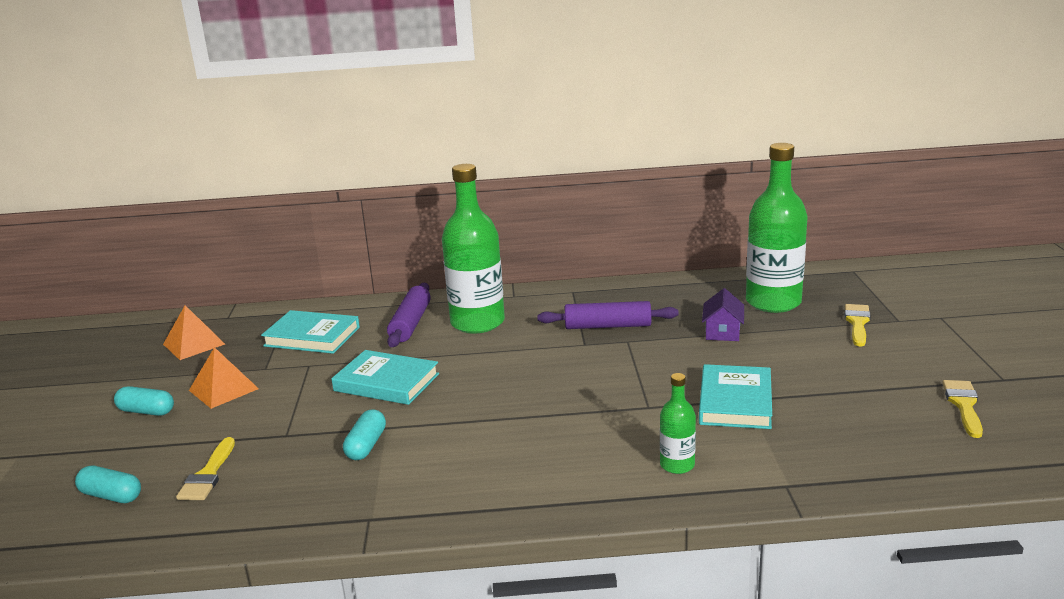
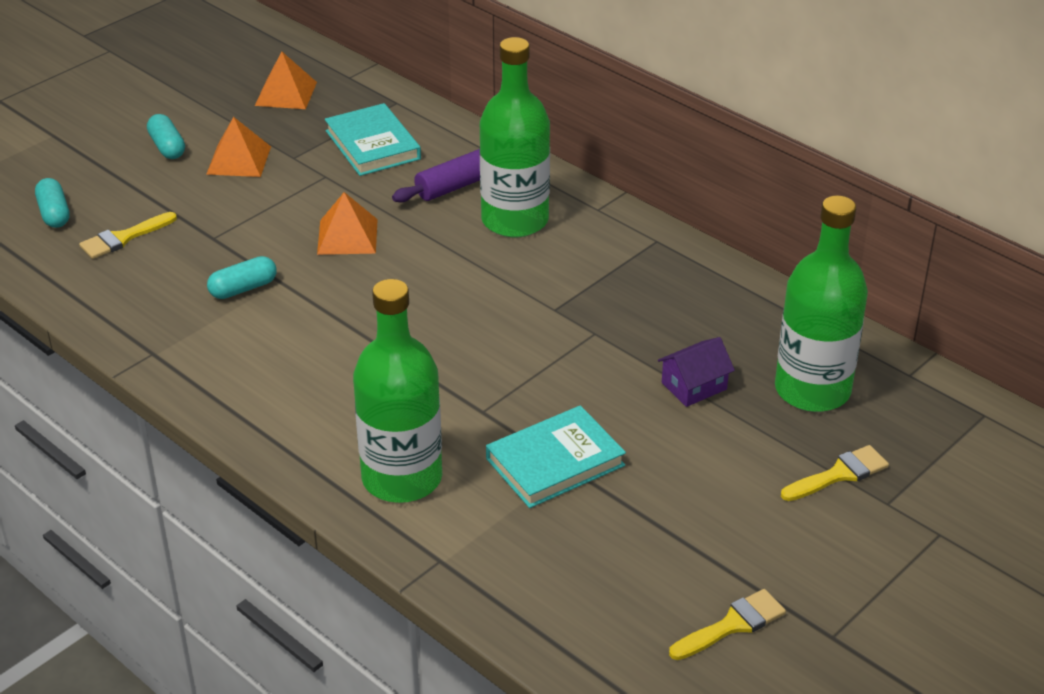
camera: 45 degrees right, 15 degrees up
turquoise book [331,350,439,405] -> orange pyramid [317,192,378,255]
purple rolling pin [537,301,679,329] -> none
green bottle [660,373,696,474] -> green bottle [353,279,442,503], size x2.11

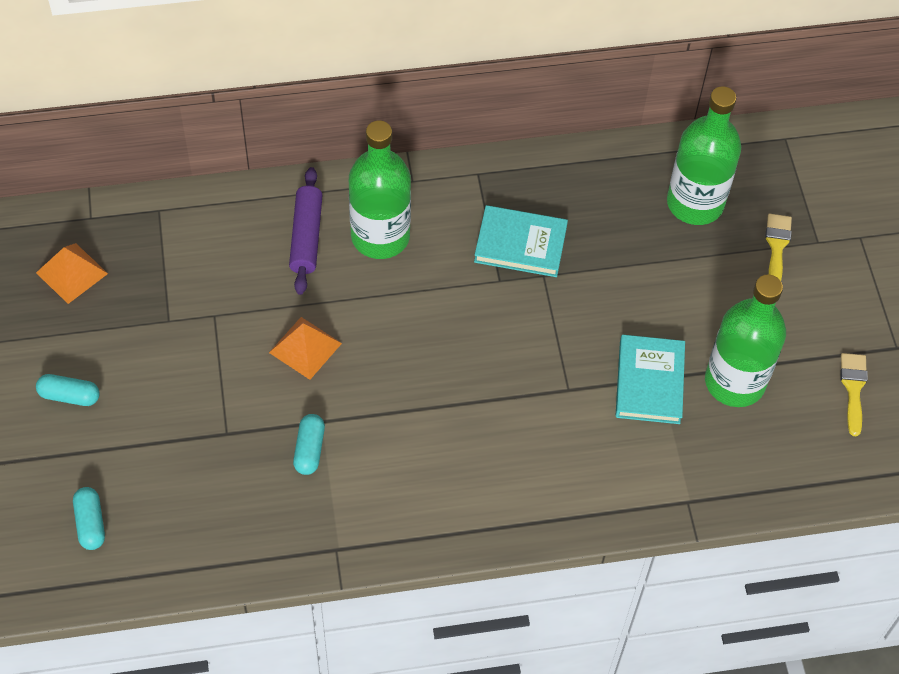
camera: 55 degrees left, 20 degrees up
turquoise capsule [35,178,70,228] -> turquoise capsule turned 60 degrees clockwise [73,487,105,550]
yellow brush [79,212,177,259] -> none
orange pyramid [206,117,271,177] -> none
turquoise book [325,103,421,176] -> turquoise book moved to [474,205,568,277]
green bottle [353,279,442,503] -> green bottle moved to [705,274,786,407]
purple house [658,337,735,407] -> none

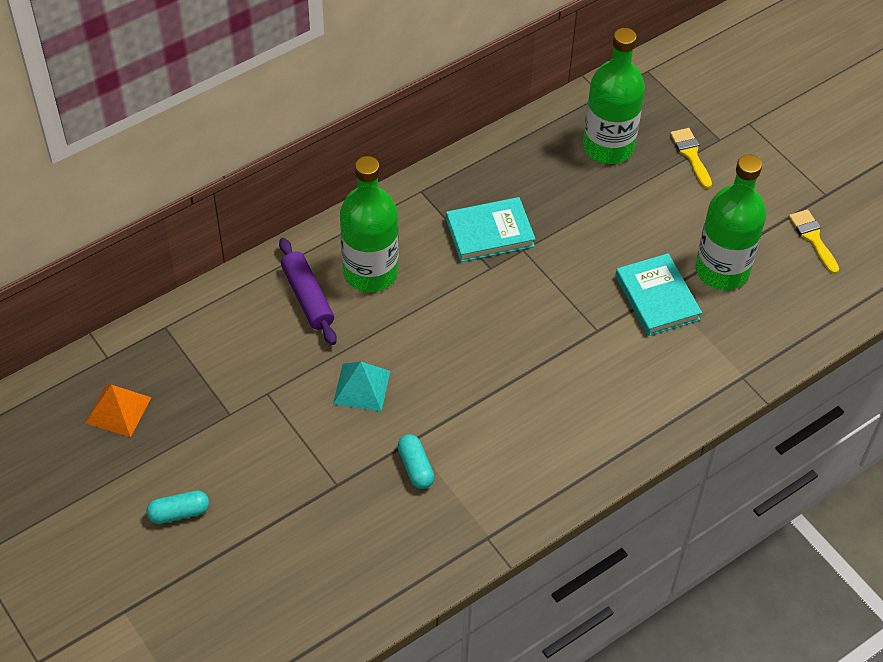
camera: 25 degrees left, 5 degrees down
turquoise capsule [73,487,105,550] -> none
orange pyramid [269,317,342,380] -> turquoise pyramid [333,362,390,411]

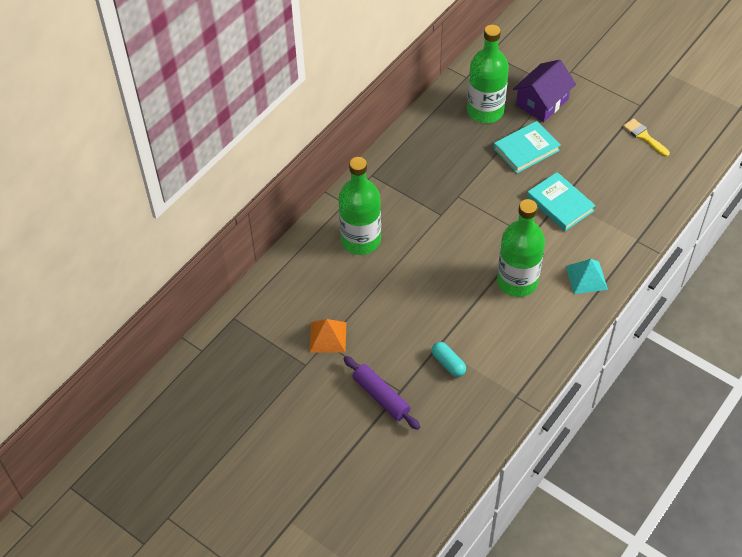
camera: 15 degrees left, 0 degrees up
orange pyramid [85,384,152,437] -> orange pyramid moved to [310,319,346,353]
turquoise capsule [146,490,209,524] -> none
purple rolling pin [279,238,337,345] -> purple rolling pin moved to [343,356,420,430]
turquoise pyramid [333,362,390,411] -> turquoise pyramid moved to [566,259,608,294]
turquoise book [446,197,536,262] -> turquoise book moved to [493,121,561,173]
yellow brush [670,128,712,189] -> purple house [513,60,576,122]
green bottle [695,155,766,290] -> green bottle moved to [497,199,545,297]

